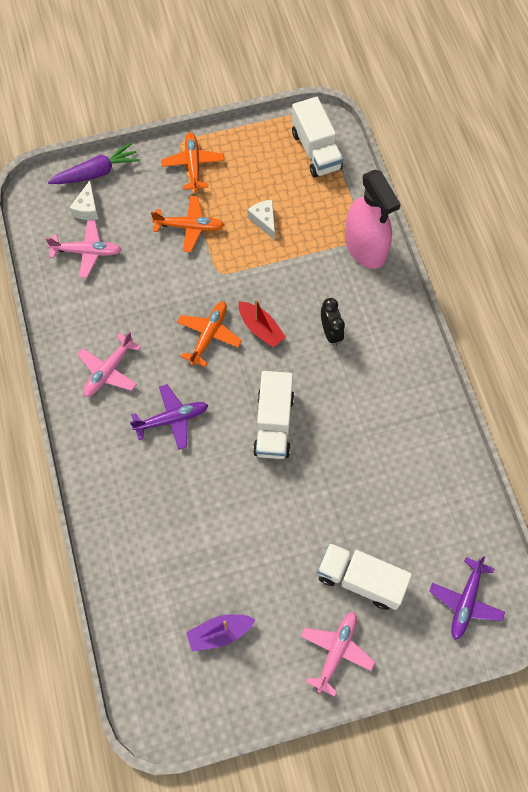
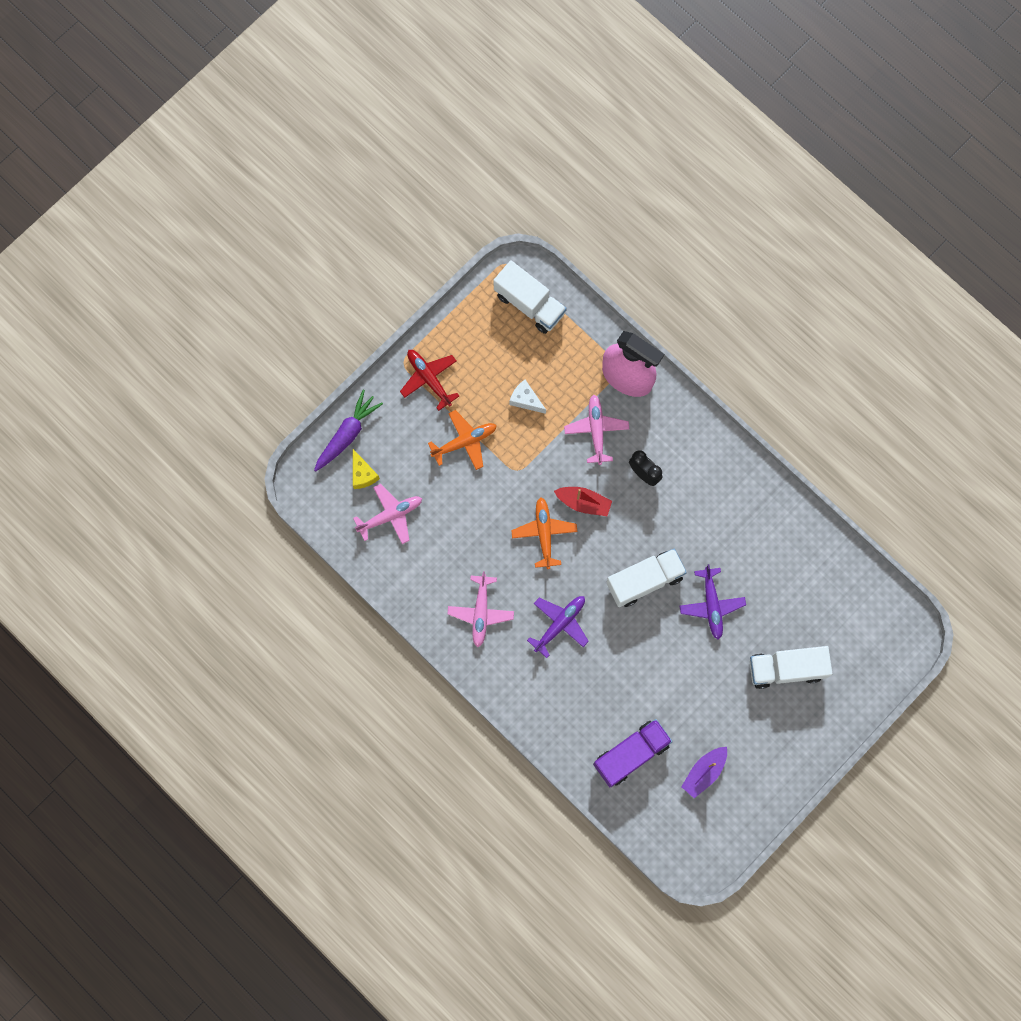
camera: 30 degrees left, 10 degrees up
white cheese [69,181,99,220] -> yellow cheese [353,449,380,489]
orange plane [161,132,225,192] -> red plane [400,350,459,411]
white truck [253,371,294,459] -> white truck turned 90 degrees counterclockwise [606,549,687,607]
pink plane [300,612,375,697] -> pink plane moved to [564,395,629,465]
purple plane [429,556,505,640] -> purple plane moved to [680,564,746,640]
none -> purple truck [593,719,673,787]

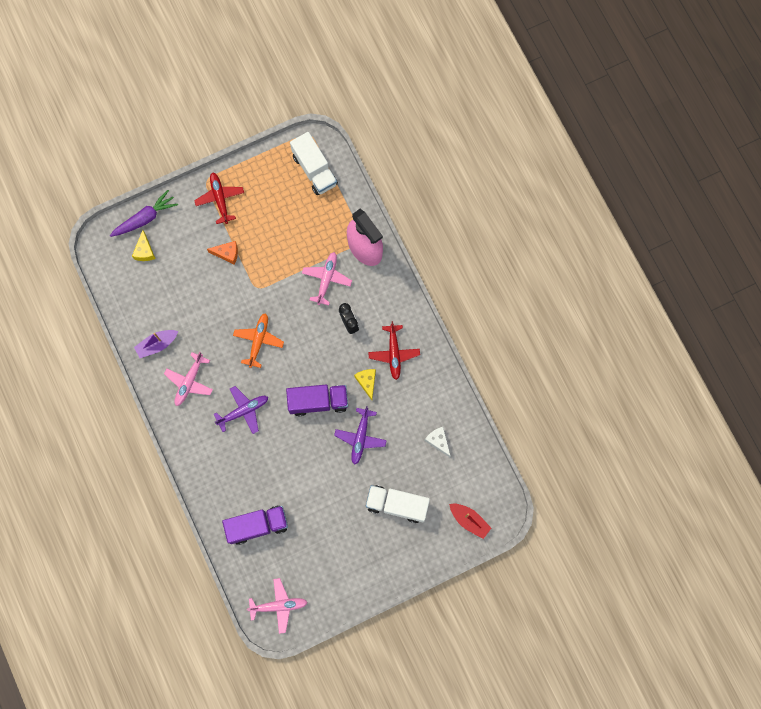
camera: 20 degrees right, 0 degrees up
pink plane [353,484,422,544] -> pink plane moved to [246,578,308,634]
orange plane [428,410,497,470] -> orange cheese [207,241,238,265]
white cheese [509,380,546,414] -> white cheese moved to [425,427,451,457]
red boat [554,487,612,516] -> red boat moved to [449,504,491,539]
white truck [606,549,687,607] -> purple truck [286,385,348,416]
purple boat [681,747,727,798] -> purple boat moved to [134,330,178,358]
none -> yellow cheese [354,369,376,400]
none -> red plane [368,321,420,380]

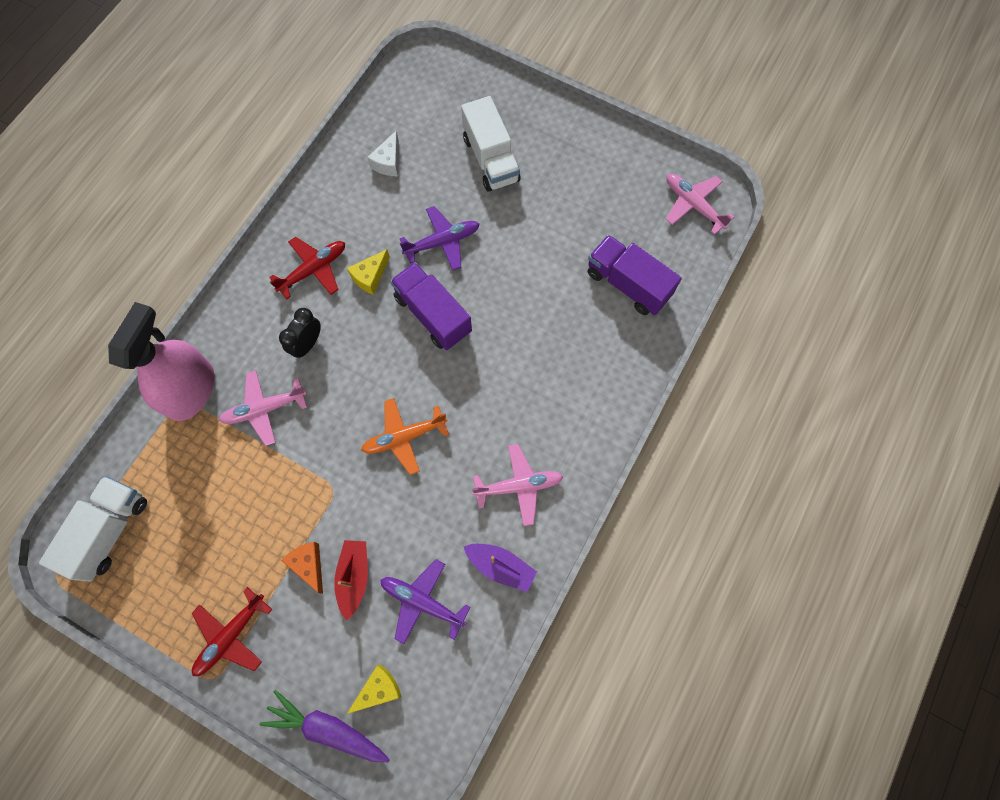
camera: 125 degrees left, 5 degrees down
purple plane [214,386,268,434] -> purple plane moved to [380,559,470,644]
red boat [449,504,491,539] -> red boat moved to [334,540,368,621]

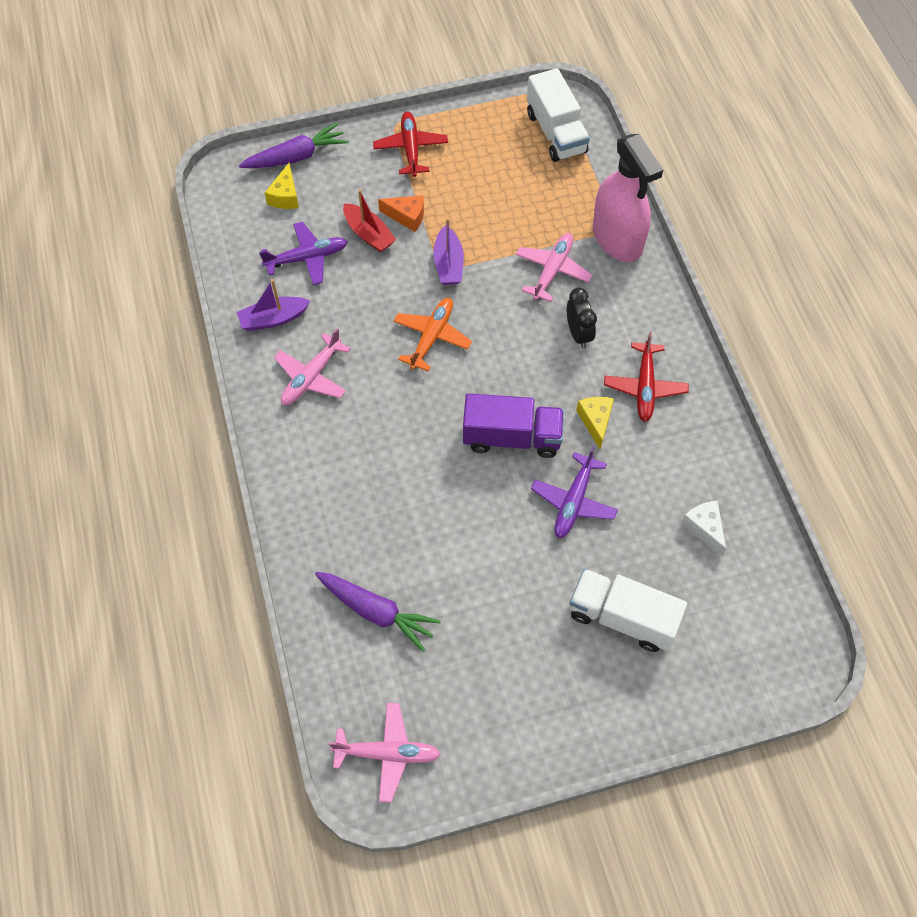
camera: 135 degrees right, 10 degrees down
purple truck [588,235,682,315] -> purple carrot [315,572,441,652]
none -> purple boat [433,218,464,285]

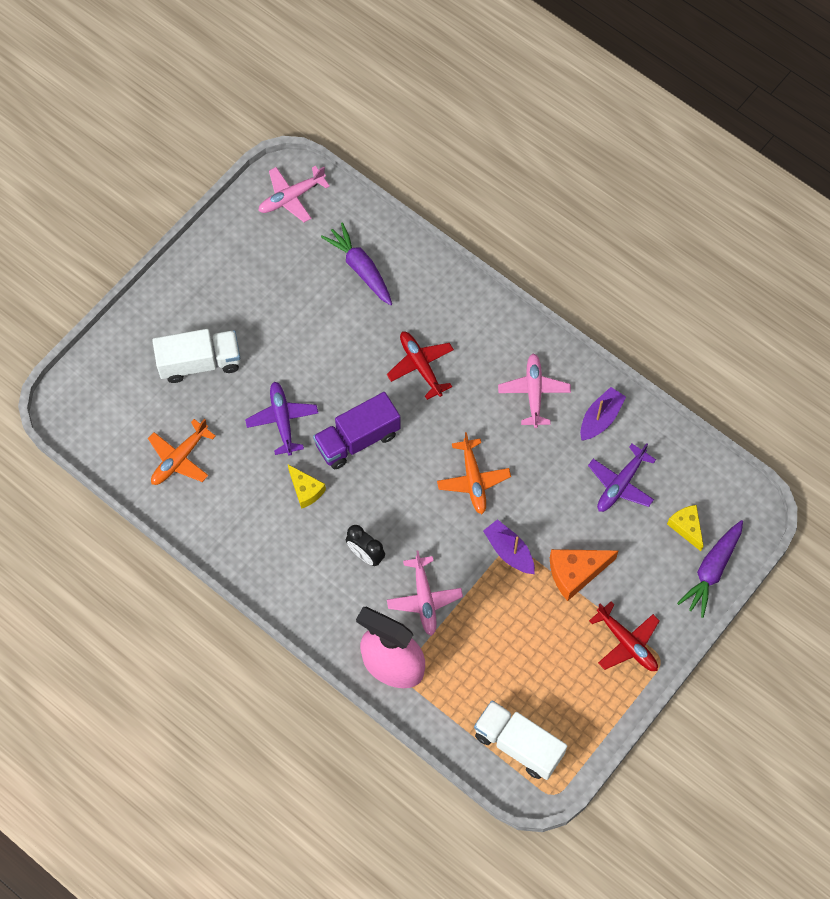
camera: 145 degrees right, 5 degrees up
purple carrot [315,572,441,652] -> purple carrot turned 60 degrees clockwise [321,222,392,305]
red boat [343,189,396,253] -> none
orange cheese [378,195,424,232] -> orange cheese [550,549,619,601], size x1.52
red plane [604,331,689,422] -> red plane moved to [387,332,454,400]
white cheese [681,501,726,557] -> orange plane [148,419,216,485]

